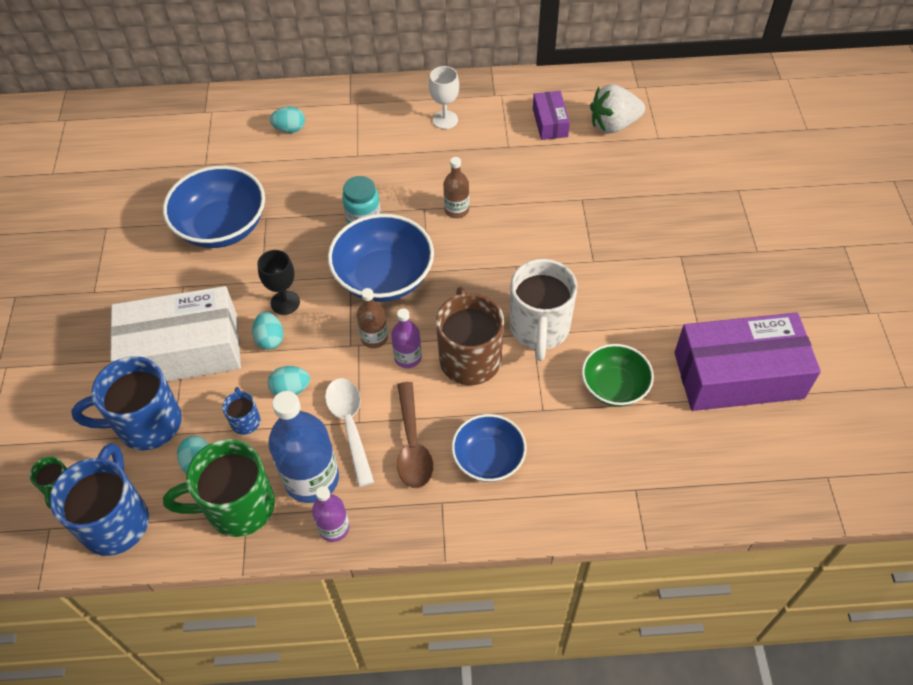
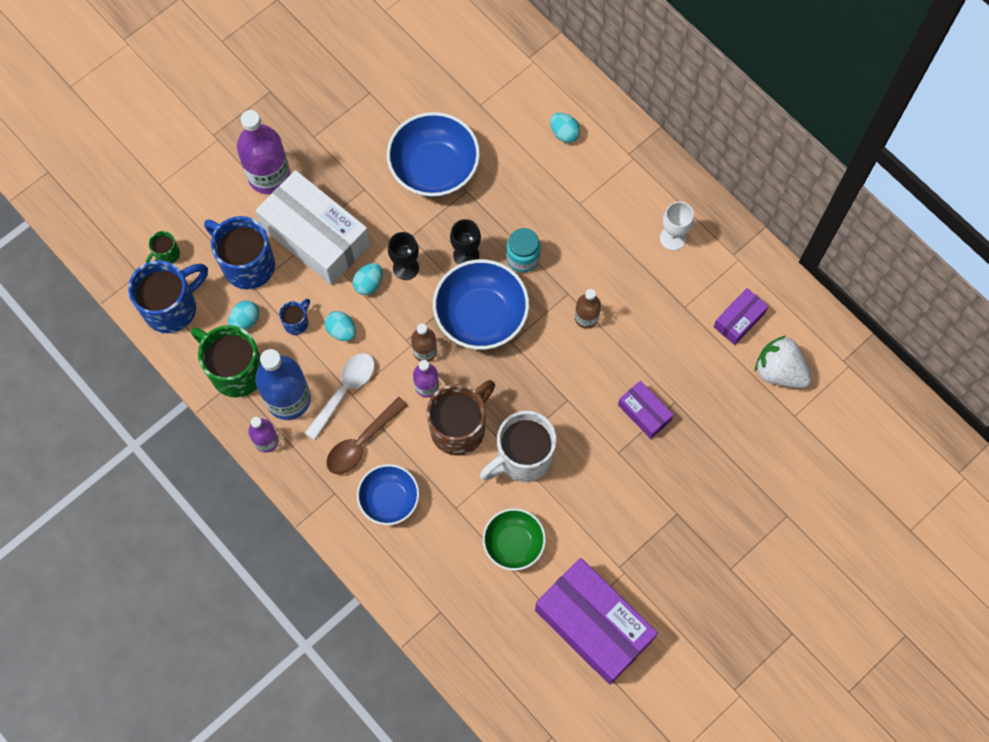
camera: 50 degrees right, 15 degrees up
none -> purple bottle [237,110,290,194]
none -> black goblet [450,219,481,265]
none -> purple box [618,381,674,439]

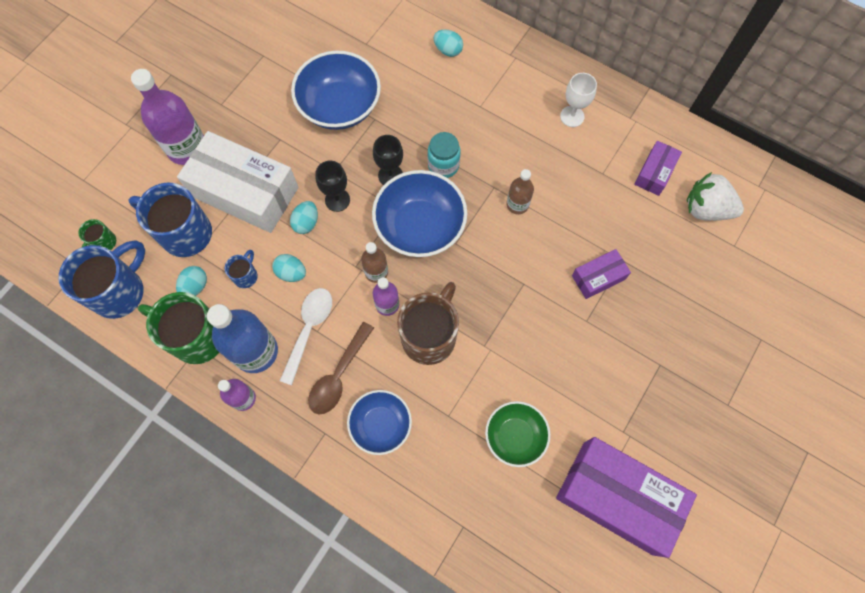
camera: 15 degrees left, 0 degrees up
white mug [480,411,557,482] -> none
purple box [618,381,674,439] -> purple box turned 60 degrees counterclockwise [572,249,631,299]

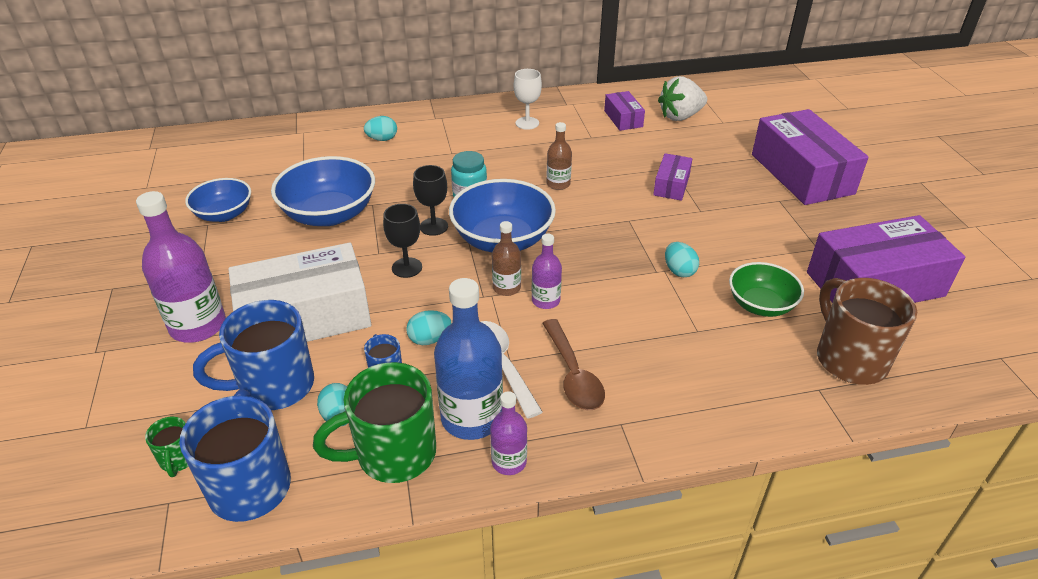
camera: 45 degrees left, 30 degrees down
turquoise egg [290,201,318,234] -> turquoise egg moved to [665,242,699,277]
blue bowl [347,390,412,455] -> blue bowl moved to [185,178,251,222]
brown mug [397,282,459,365] -> brown mug moved to [817,278,917,385]
none -> purple box [752,109,869,205]

